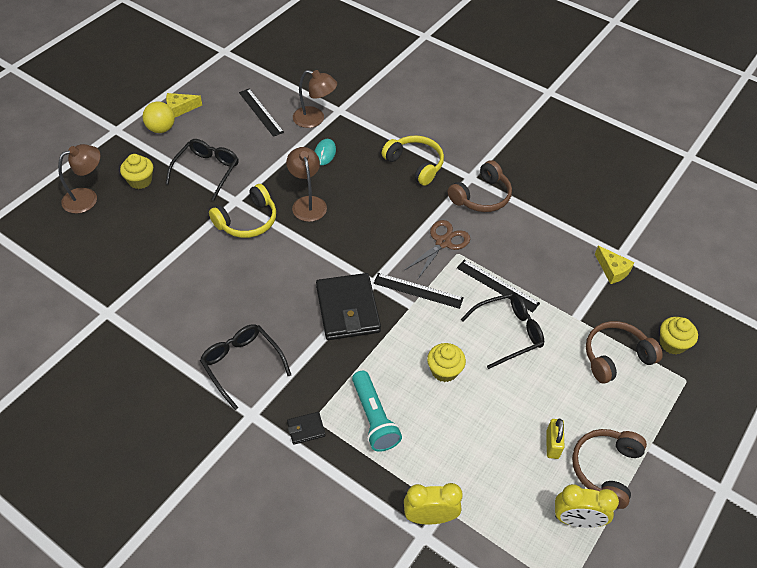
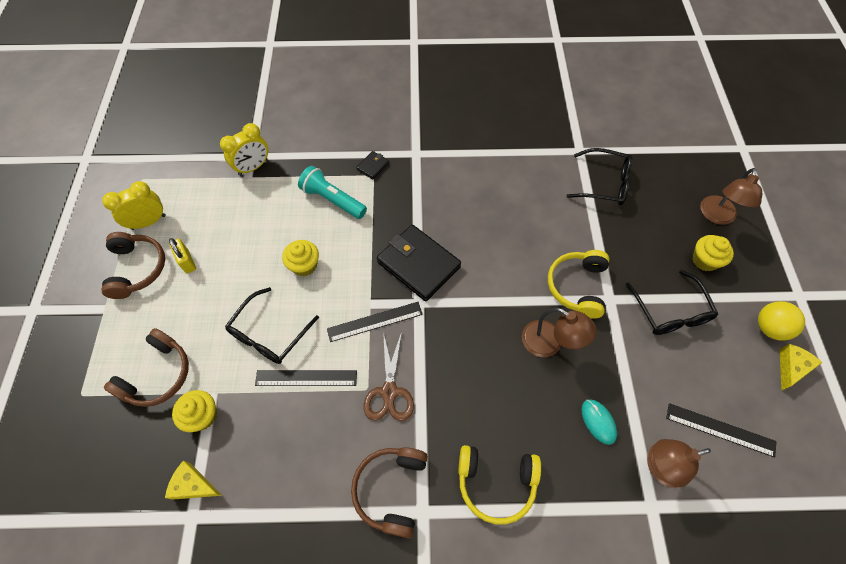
camera: 145 degrees right, 10 degrees up
black glasses [200,324,291,410] -> black glasses moved to [567,148,632,205]
yellow cupcake [660,317,698,355] -> yellow cupcake moved to [172,390,217,432]

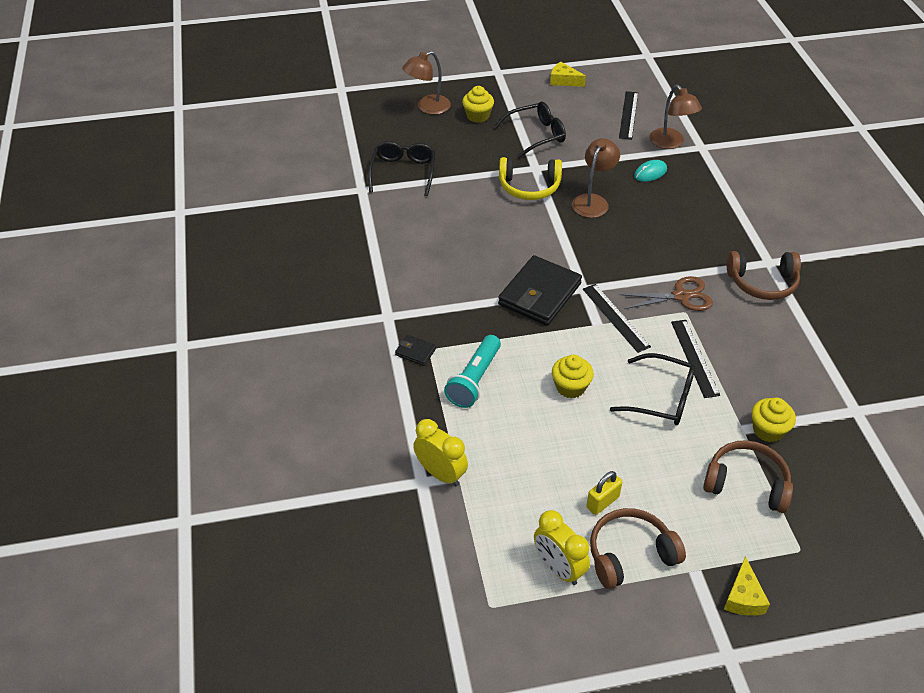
camera: 100 degrees left, 15 degrees down
yellow cheese [165,461,223,500] -> yellow cheese moved to [724,556,770,616]
yellow headphones [458,445,541,524] -> none
brown lamp [700,168,762,225] -> brown lamp turned 135 degrees clockwise [402,51,451,115]
yellow ball [758,301,805,341] -> none

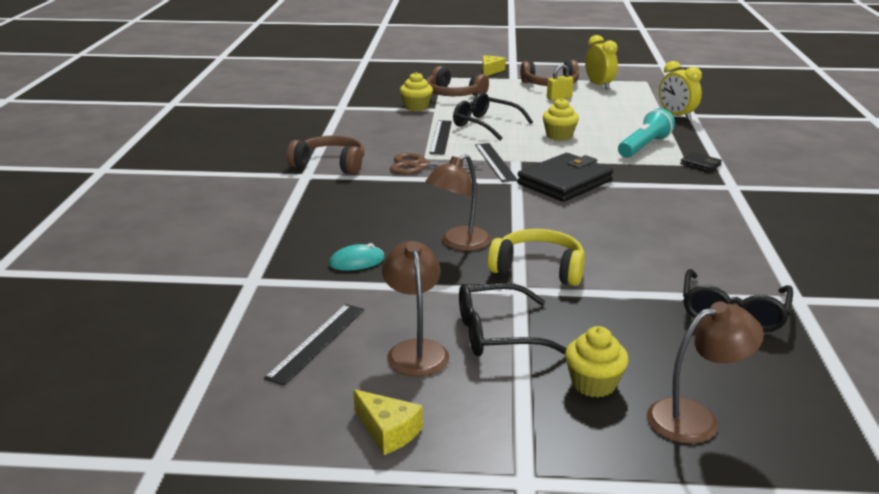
camera: 165 degrees left, 20 degrees down
brown lamp [649,85,702,149] -> brown lamp moved to [382,241,449,377]

